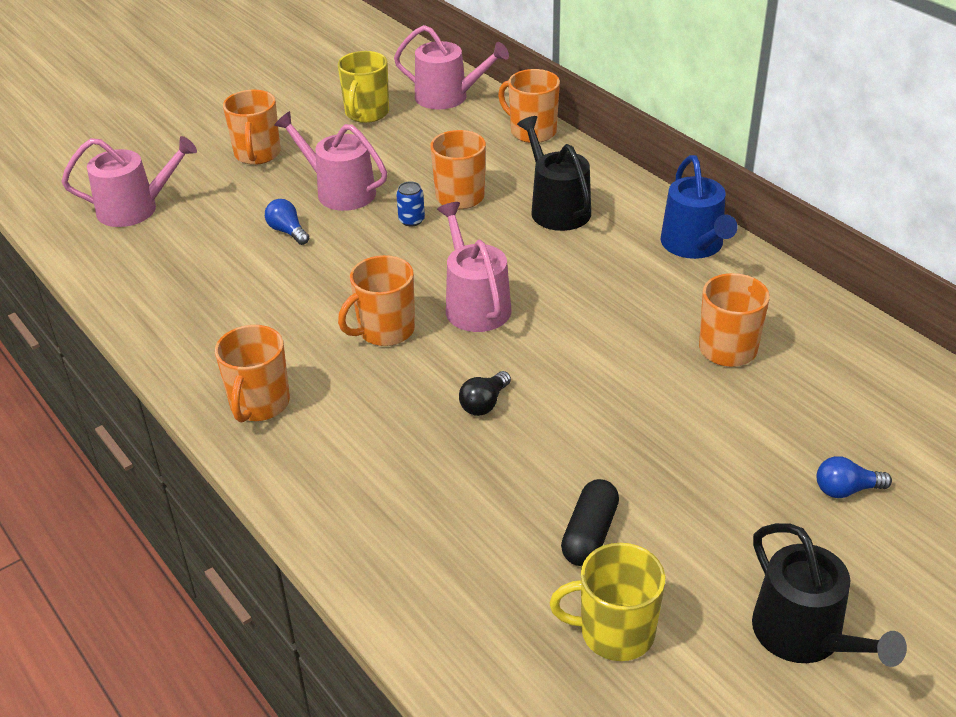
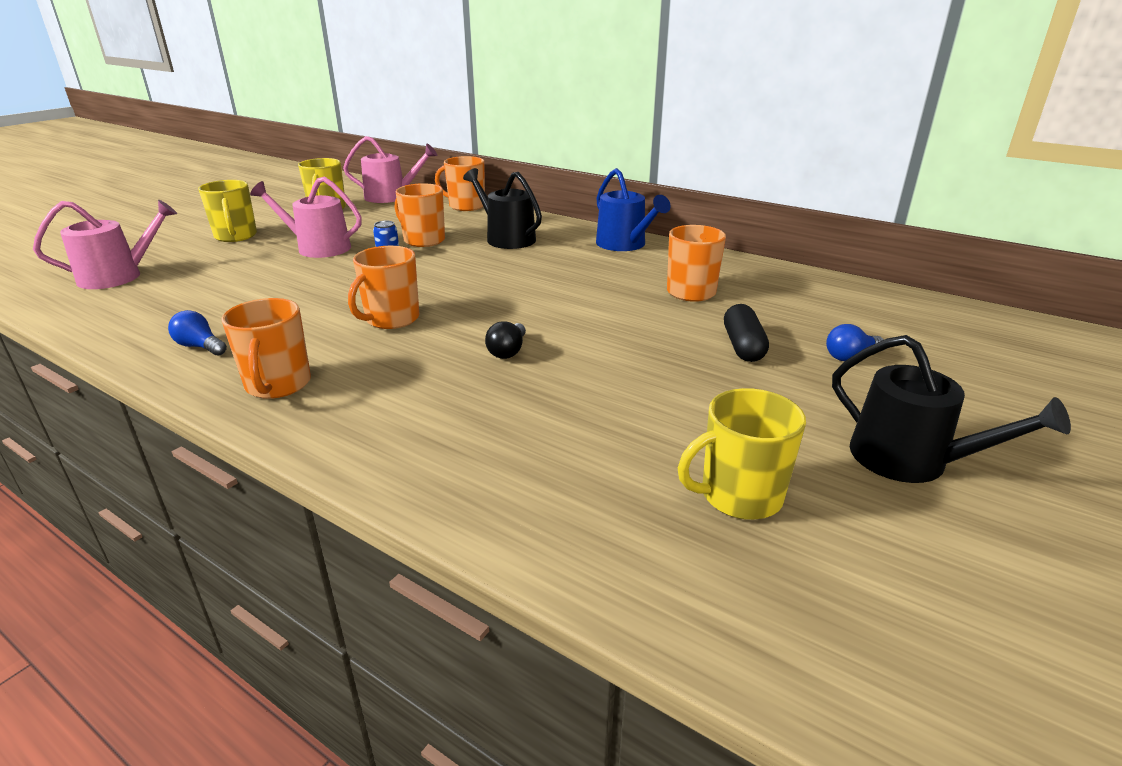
camera: 20 degrees left, 10 degrees down
orange mug [223,90,281,165] -> yellow mug [198,180,257,242]
blue light bulb [265,199,309,245] -> blue light bulb moved to [168,310,227,356]
pink watering can [437,202,512,332] -> none
black capsule [561,479,619,566] -> black capsule moved to [724,304,769,362]

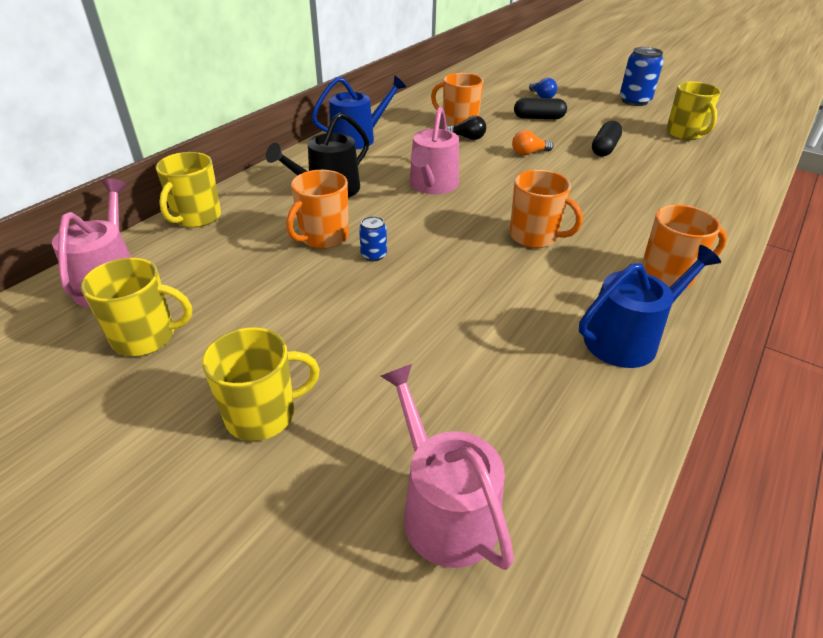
camera: 90 degrees left, 10 degrees up
blue light bulb [168,310,227,356] -> blue watering can [579,245,721,368]
pink watering can [250,176,362,258] -> pink watering can moved to [409,107,459,194]
orange mug [435,156,485,211] -> yellow mug [156,152,221,228]
black light bulb [485,321,526,359] -> black light bulb moved to [447,116,486,140]
black watering can [832,335,1071,483] -> blue can [620,47,664,106]
none -> orange light bulb [512,130,554,155]
none -> black capsule [592,121,622,157]

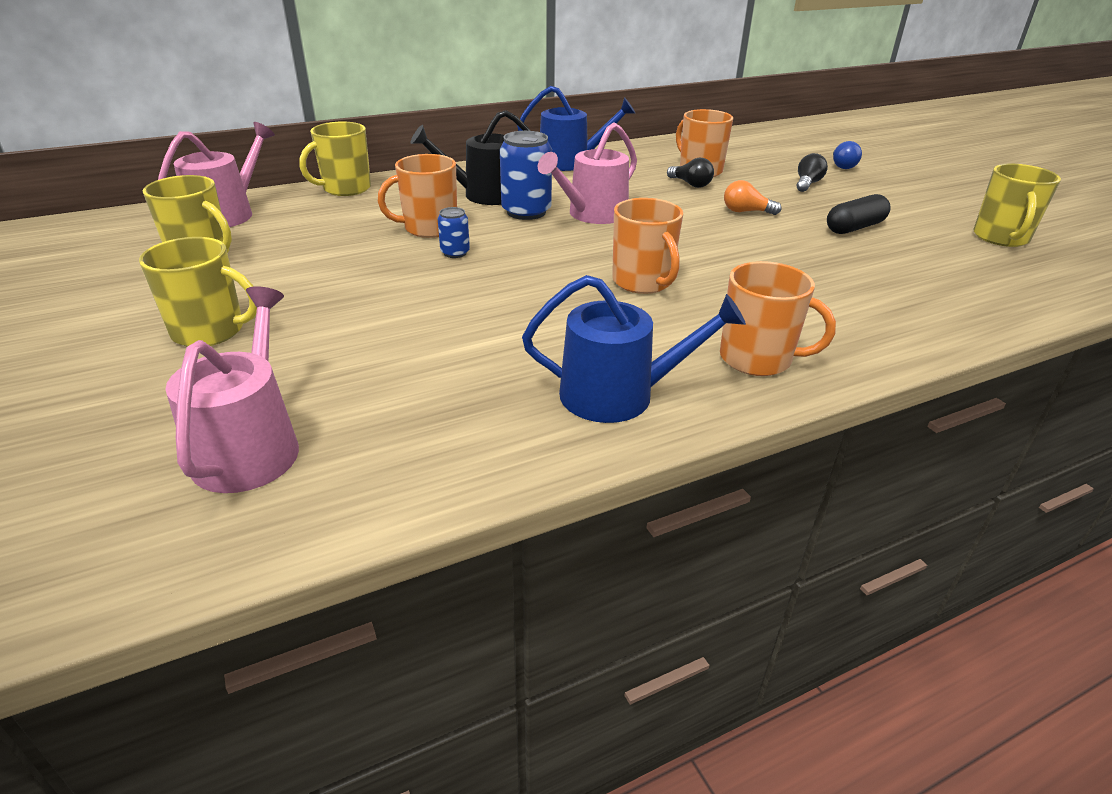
camera: 30 degrees right, 5 degrees down
black capsule [514,98,567,119] -> black light bulb [797,153,828,192]
blue can [620,47,664,106] -> blue can moved to [500,131,552,220]

